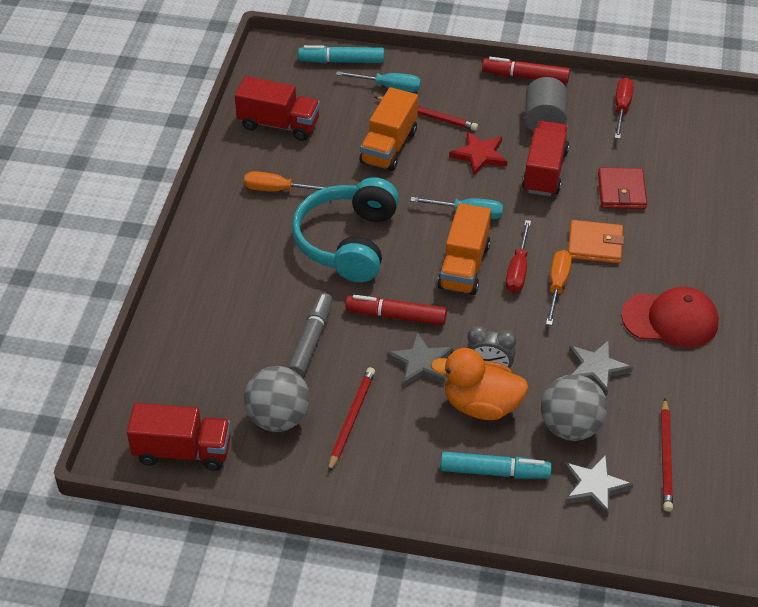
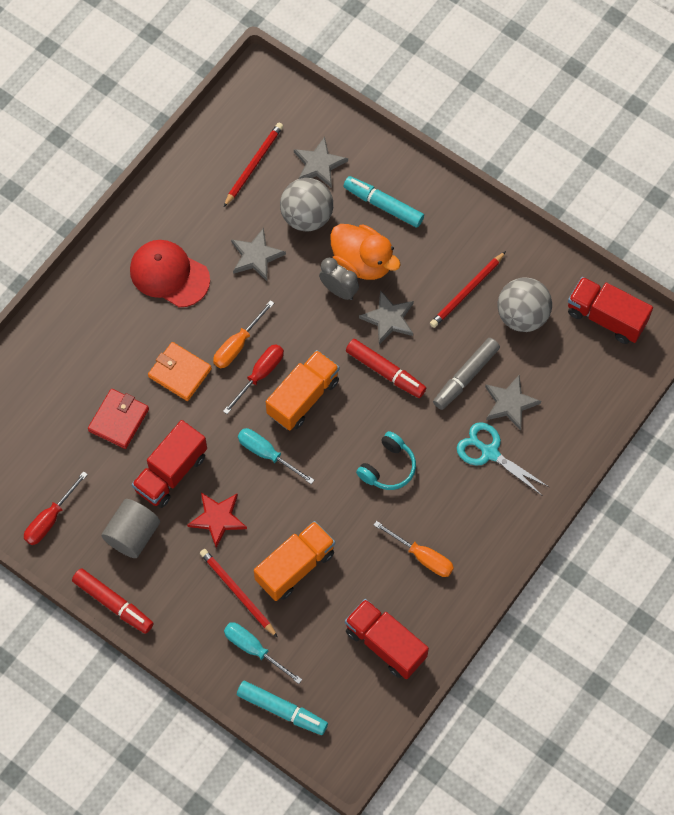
camera: 155 degrees left, 20 degrees up
turquoise headphones [292,177,399,282] -> turquoise headphones [356,431,416,490], size x0.53
none -> turquoise scissors [457,422,549,496]
none -> grey star [485,375,541,431]

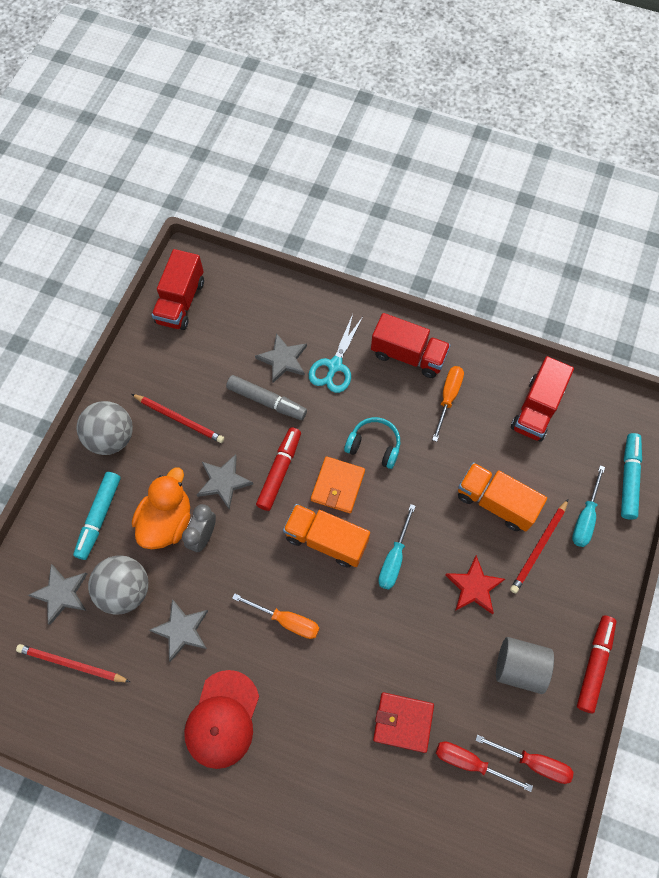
camera: 105 degrees left, 0 degrees up
red truck [132,420,207,508] -> red truck moved to [371,313,451,378]
orange wallet [148,342,212,401] -> orange wallet moved to [311,456,365,513]
red screwdriver [223,344,284,414] -> red screwdriver moved to [436,741,533,792]
grey ball [497,277,552,332] -> grey ball moved to [77,401,133,455]

